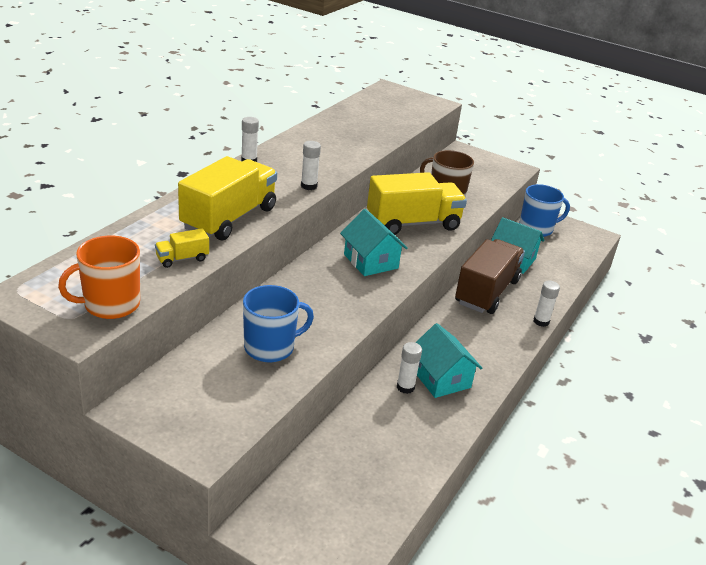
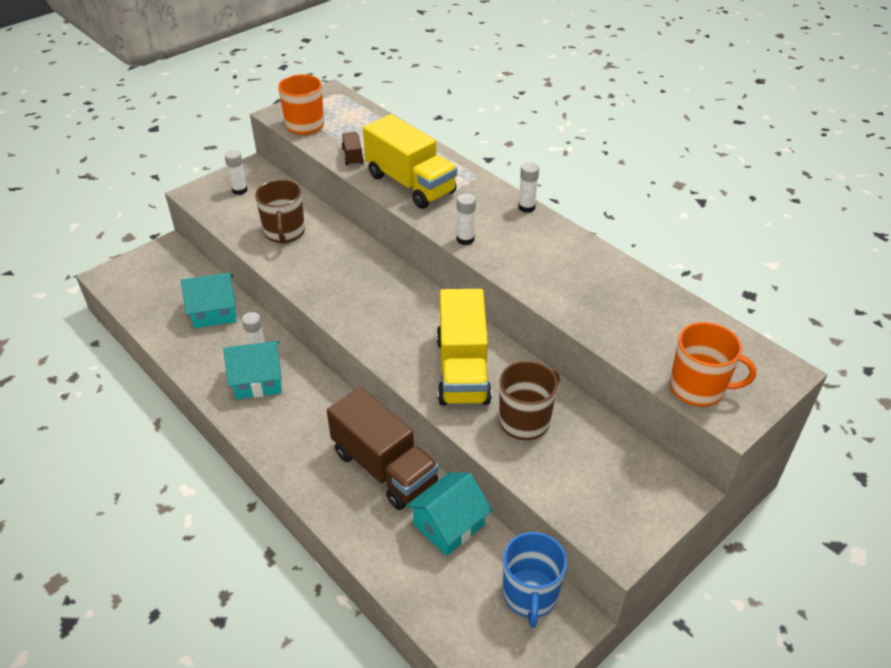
camera: 110 degrees right, 10 degrees up
yellow truck [155,228,209,268] -> brown truck [341,132,364,166]
blue mug [243,285,314,362] -> brown mug [255,180,305,243]
turquoise house [340,209,408,276] -> turquoise house moved to [181,273,236,328]
white glue stick [533,281,560,327] -> white glue stick moved to [225,150,247,195]
none -> orange mug [670,322,756,407]

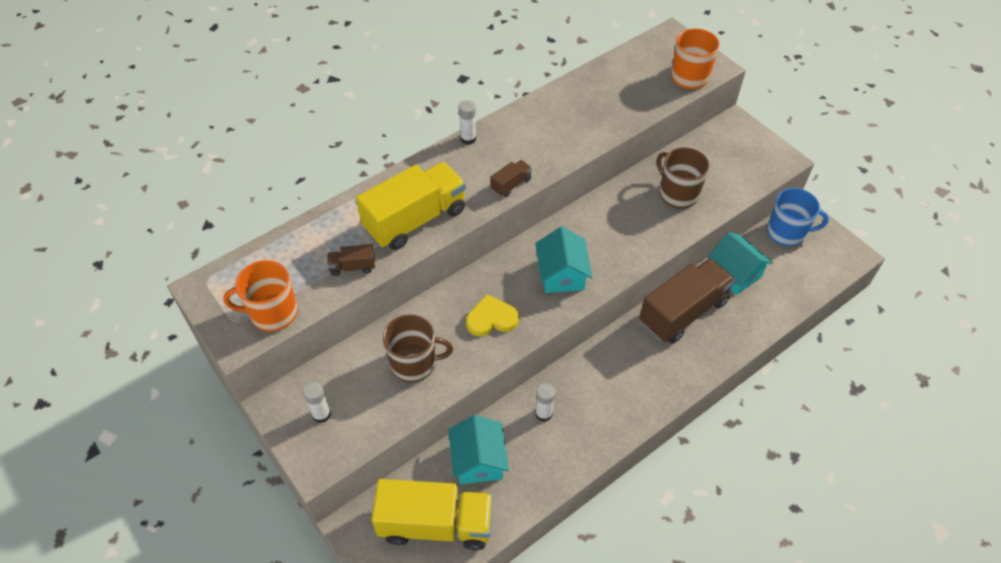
camera: 85 degrees left, 10 degrees up
turquoise house [224,341,282,399] -> turquoise house moved to [535,227,592,293]
yellow truck [437,289,492,405] -> yellow truck moved to [372,479,493,550]
white glue stick [457,193,476,245] -> brown truck [491,160,532,197]
none -> yellow heart [466,294,519,336]

